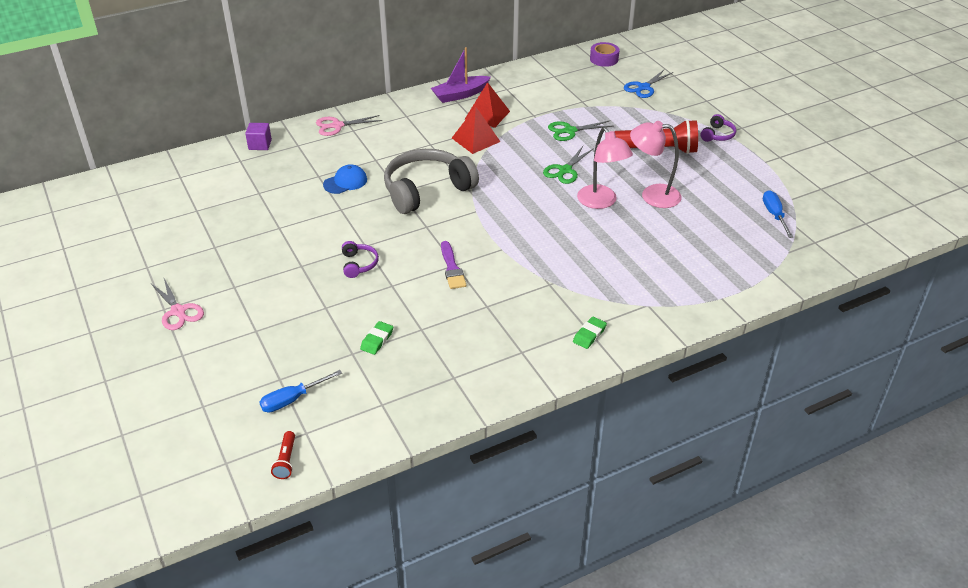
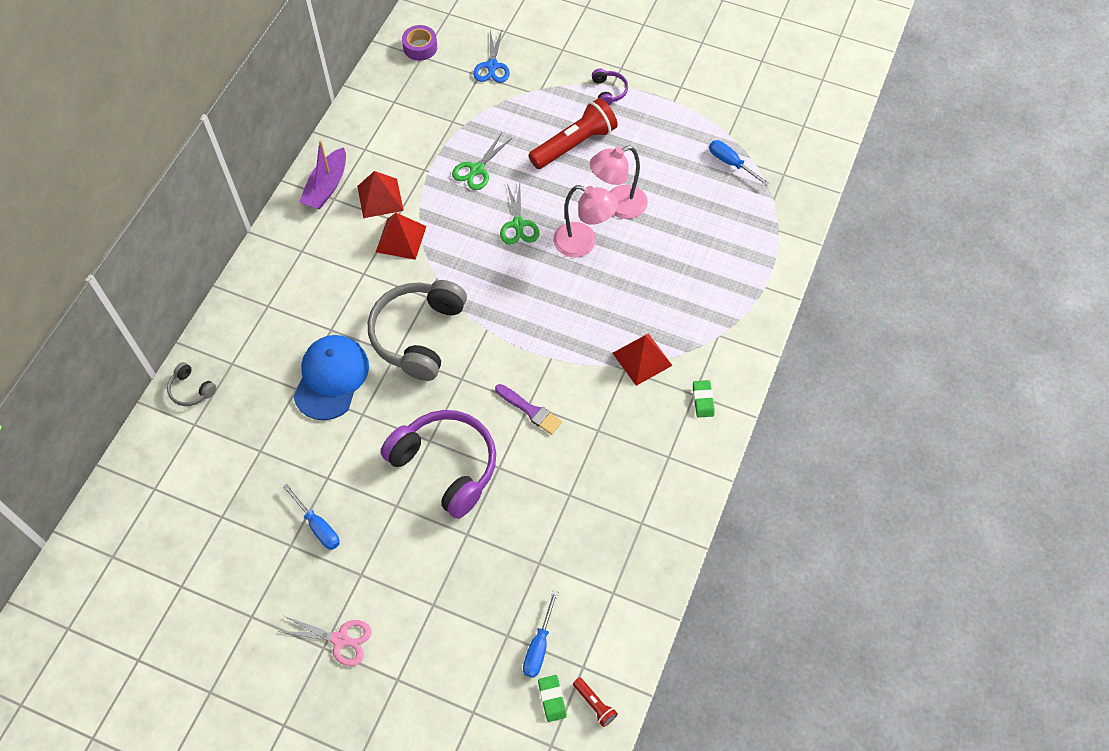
camera: 40 degrees left, 20 degrees up
purple cube [245,123,272,150] -> grey headphones [167,362,217,406]
pink scissors [316,115,382,136] -> none
blue cap [323,164,367,194] -> blue cap [294,335,369,420], size x1.73
purple headphones [342,241,379,278] -> purple headphones [381,410,496,519], size x2.28
green eraser [360,321,393,355] -> green eraser moved to [538,675,567,722]
none -> blue screwdriver [283,484,340,550]
none -> red pyramid [613,333,673,386]

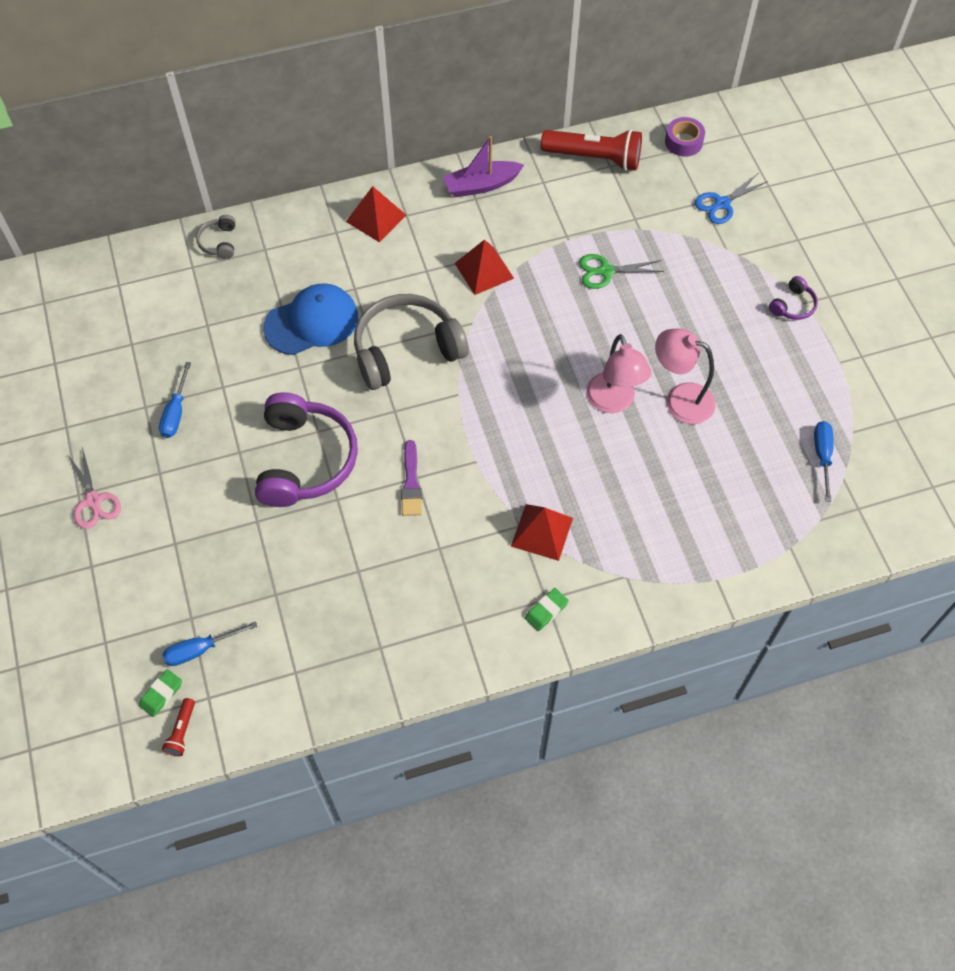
camera: 50 degrees right, 0 degrees up
red pyramid [357,171,404,218] -> red pyramid moved to [346,186,406,242]
green scissors [500,183,539,245] -> none
red flashlight [529,98,618,169] -> red flashlight moved to [541,129,642,171]

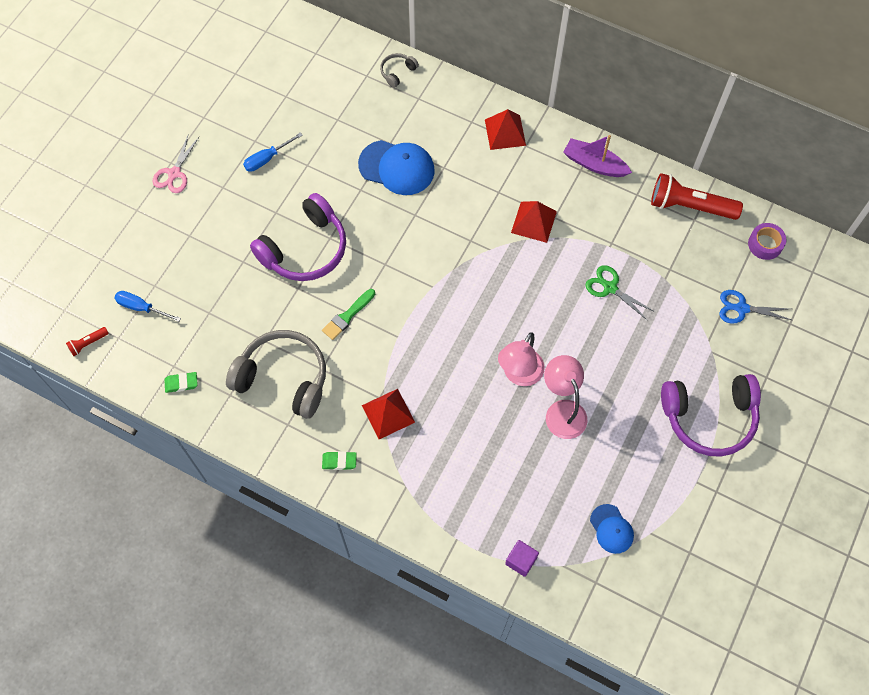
camera: 45 degrees right, 5 degrees up
green eraser [139,669,182,717] -> green eraser moved to [164,372,198,393]
grey headphones [354,294,469,390] -> grey headphones moved to [226,330,326,419]
purple brush [401,440,422,516] -> green brush [322,289,375,340]
red flashlight [541,129,642,171] -> red flashlight turned 135 degrees clockwise [651,173,743,220]
purple headphones [769,276,818,320] -> purple headphones [661,374,761,457], size x2.28
blue screwdriver [814,421,834,502] -> blue cap [590,504,634,554]
none -> purple cube [505,540,539,577]

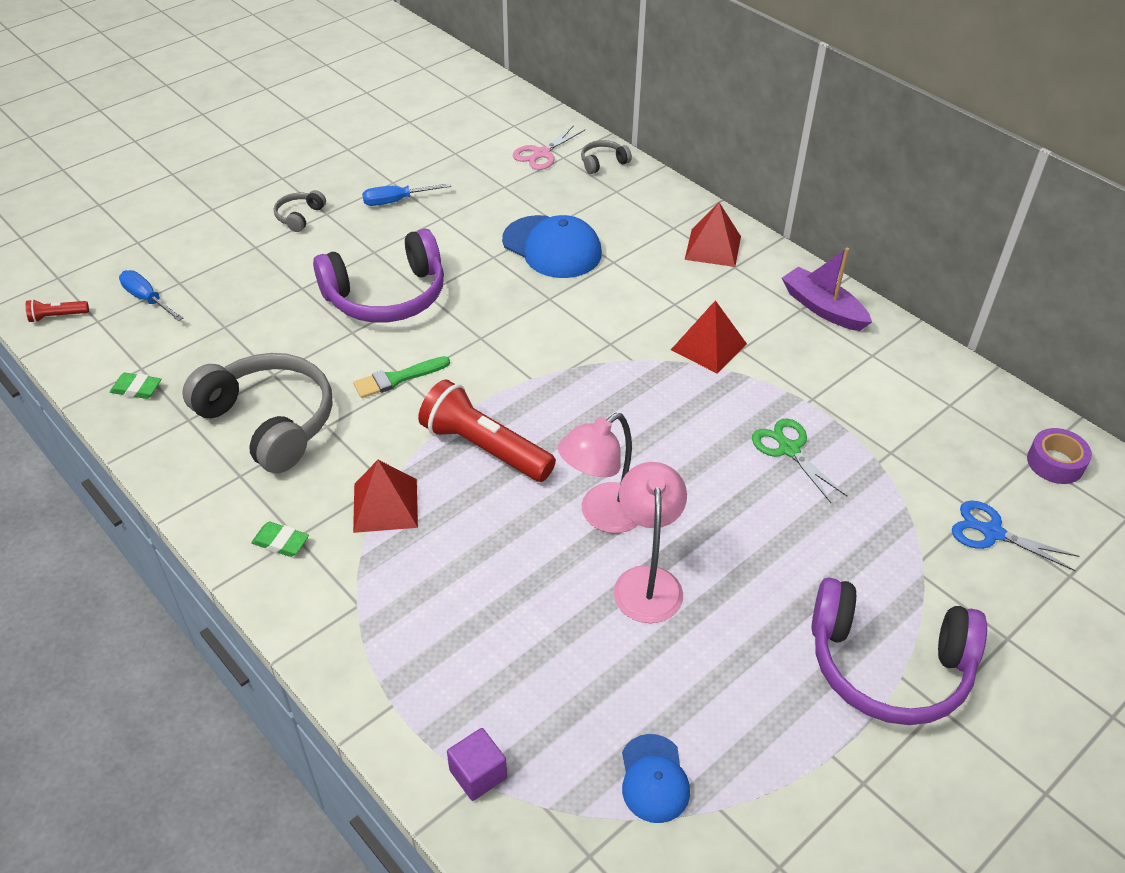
camera: 20 degrees right, 20 degrees down
pink scissors [153,136,199,193] -> pink scissors moved to [513,125,585,170]
red flashlight [651,173,743,220] -> red flashlight moved to [418,379,556,482]
none -> grey headphones [274,190,326,232]

